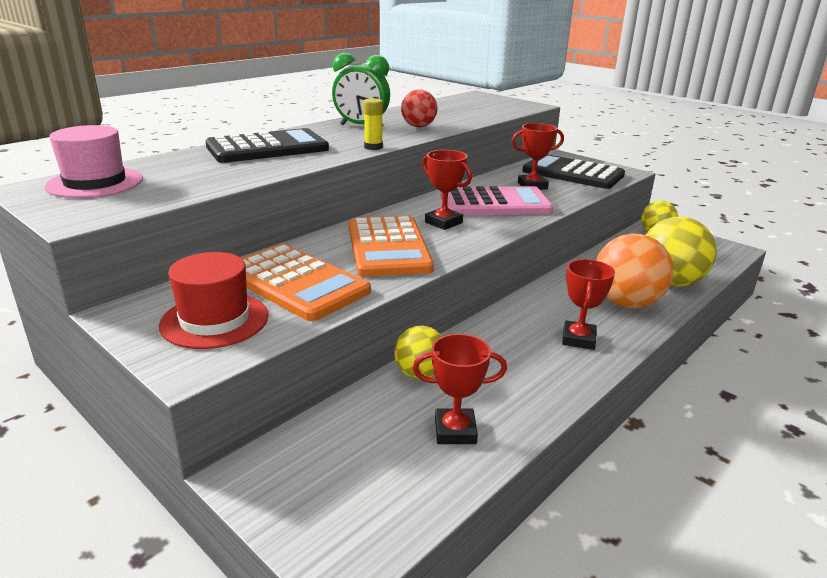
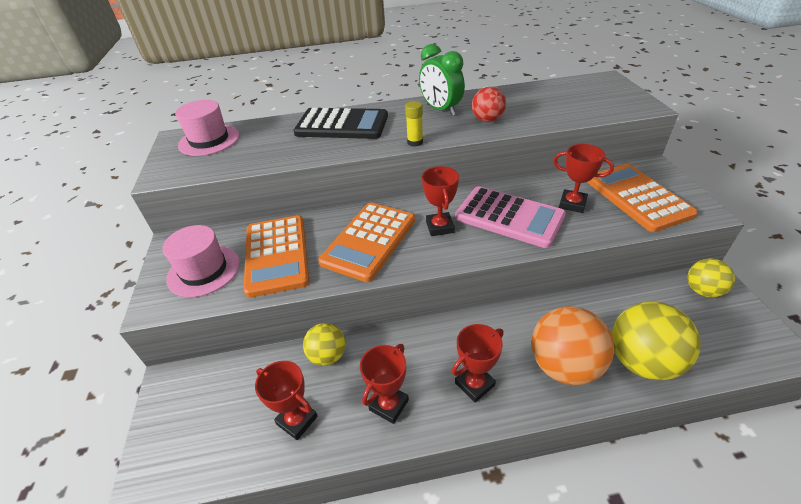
camera: 40 degrees right, 15 degrees up
red hat [159,252,268,349] -> pink hat [162,225,240,297]
black calculator [522,154,625,189] -> orange calculator [587,164,698,232]
none -> red trophy [360,344,409,424]

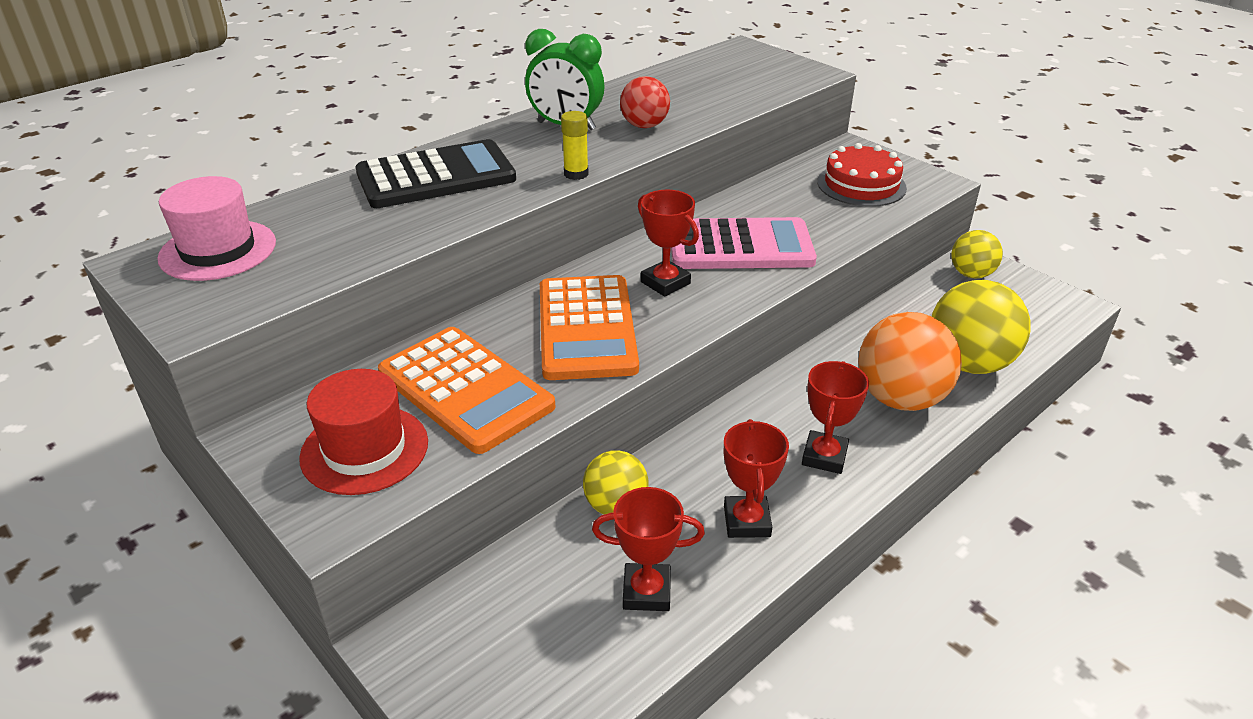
camera: 35 degrees left, 5 degrees down
pink hat [162,225,240,297] -> red hat [299,369,428,495]
red trophy [553,144,614,213] -> none
orange calculator [587,164,698,232] -> red cake [817,143,907,207]

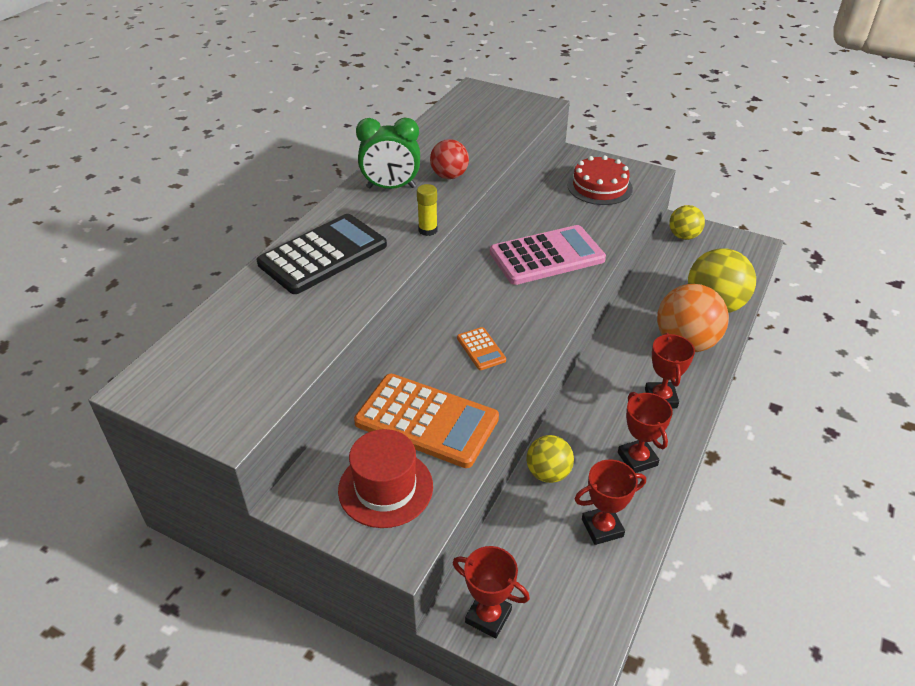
camera: 20 degrees left, 5 degrees up
pink hat [157,176,276,281] -> none
orange calculator [540,275,639,380] -> orange calculator [457,327,506,370], size x0.45
red trophy [638,190,699,297] -> red trophy moved to [453,546,530,638]

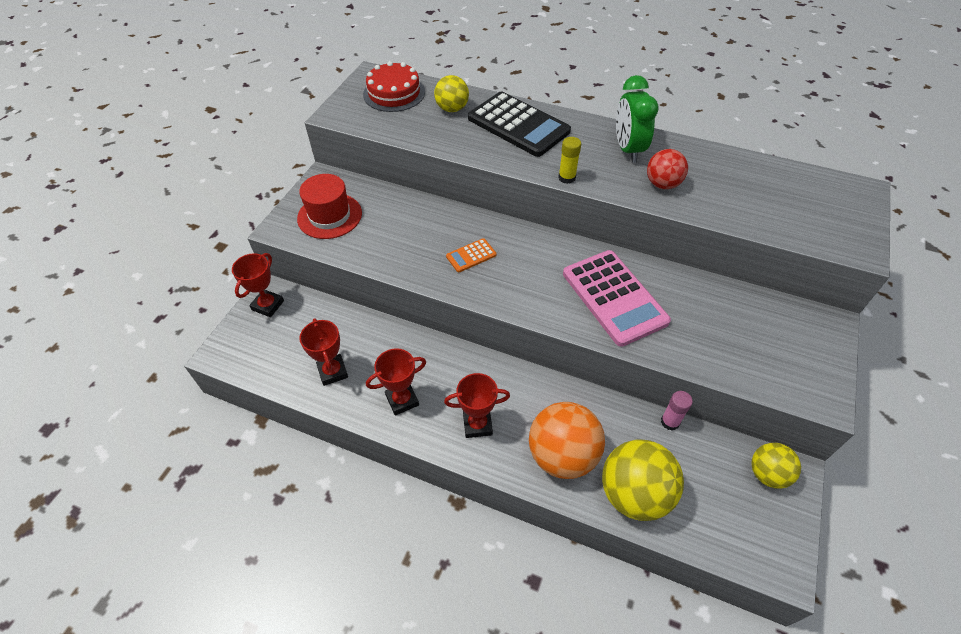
camera: 85 degrees right, 10 degrees up
orange calculator [354,374,499,468] -> none
yellow ball [526,435,574,483] -> yellow ball moved to [434,75,469,112]
red cake [567,155,633,205] -> red cake moved to [363,61,425,112]
none -> pink glue stick [661,391,693,431]

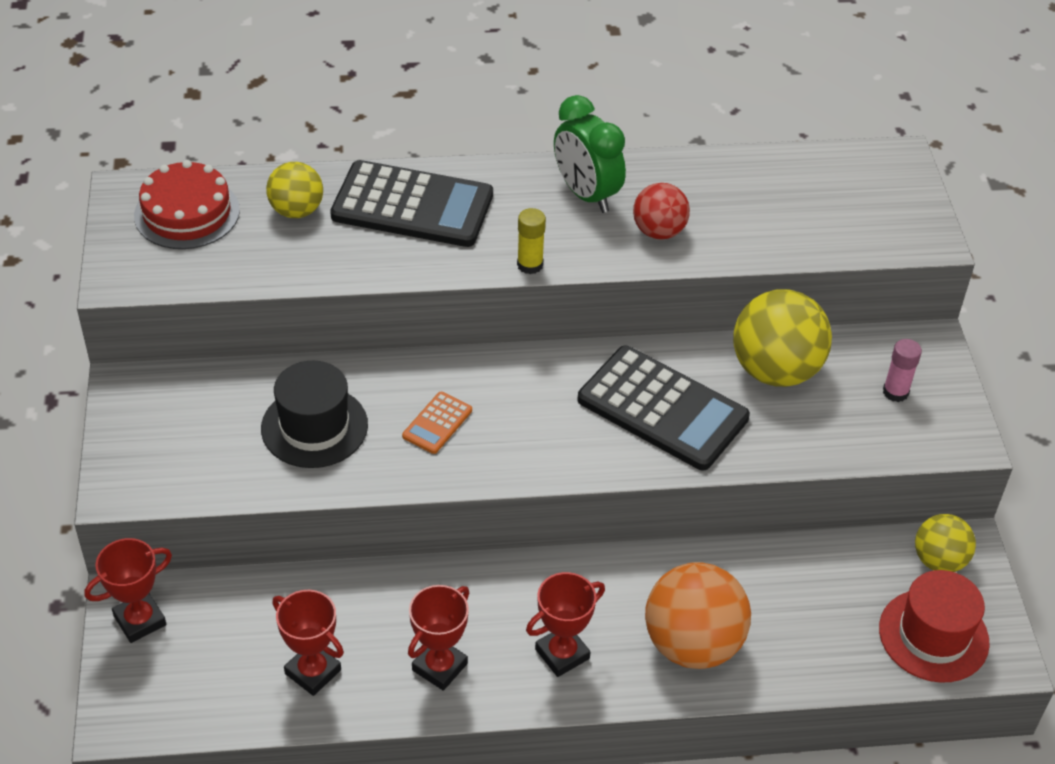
camera: 30 degrees left, 5 degrees down
red trophy [232,253,284,317] -> red trophy turned 60 degrees clockwise [84,538,172,643]
red hat [297,174,362,239] -> red hat moved to [879,570,990,683]
pink calculator [563,250,671,347] -> black calculator [578,346,750,470]
yellow ball [602,439,684,521] -> yellow ball moved to [733,289,832,387]
pink glue stick [661,391,693,431] -> pink glue stick moved to [883,339,922,402]
none -> black hat [261,361,368,468]

